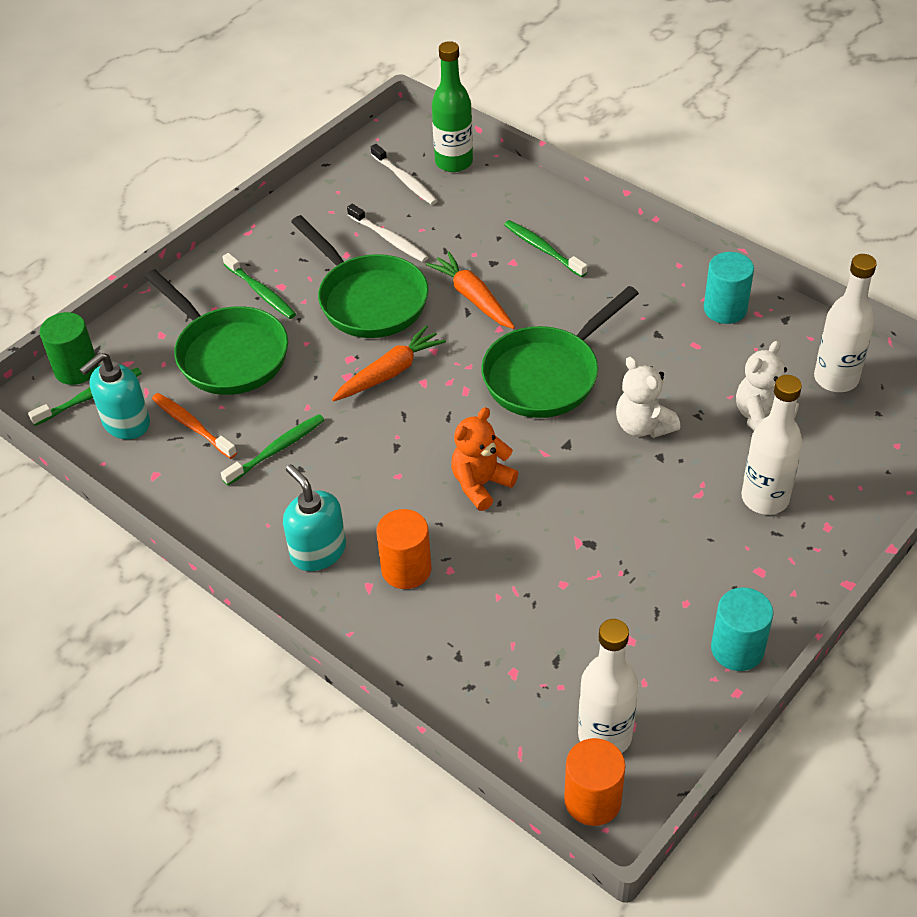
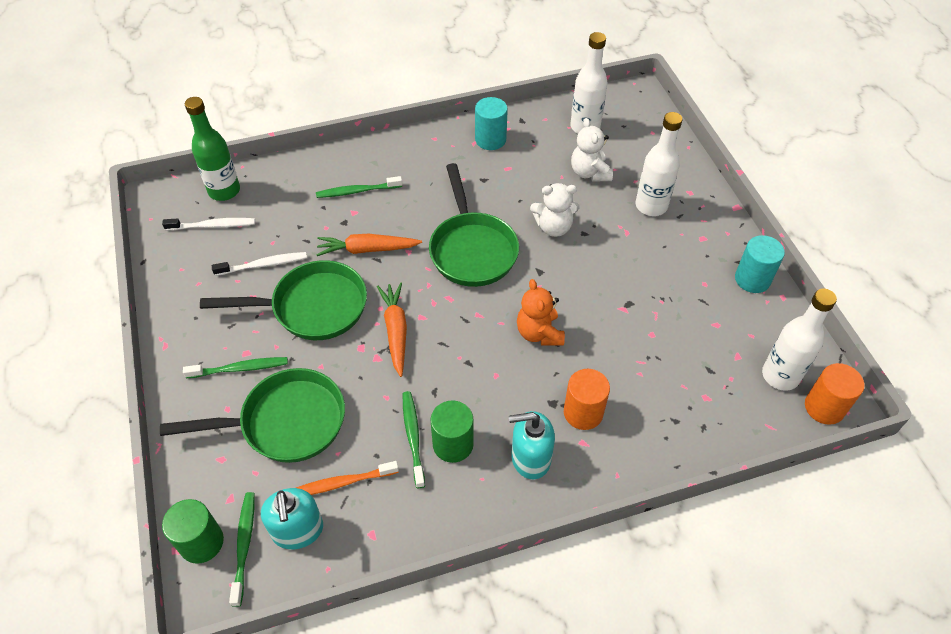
camera: 60 degrees left, 5 degrees up
none -> green cylinder [431,401,474,463]

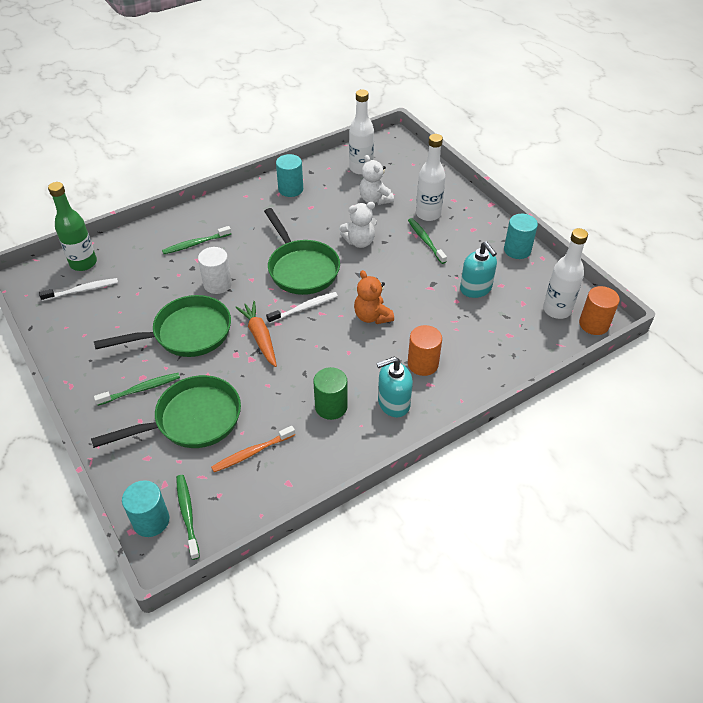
camera: 15 degrees left, 5 degrees down
green cylinder [162,499,224,564] -> turquoise cylinder [122,480,169,537]
white toothbrush [212,252,307,276] -> white toothbrush moved to [266,292,338,324]
turquoise soap dispenser [261,488,323,549] -> turquoise soap dispenser moved to [460,242,497,298]
orange carrot [316,234,422,256] -> white cylinder [198,247,232,294]
green toothbrush [403,391,425,488] -> green toothbrush moved to [408,218,447,264]

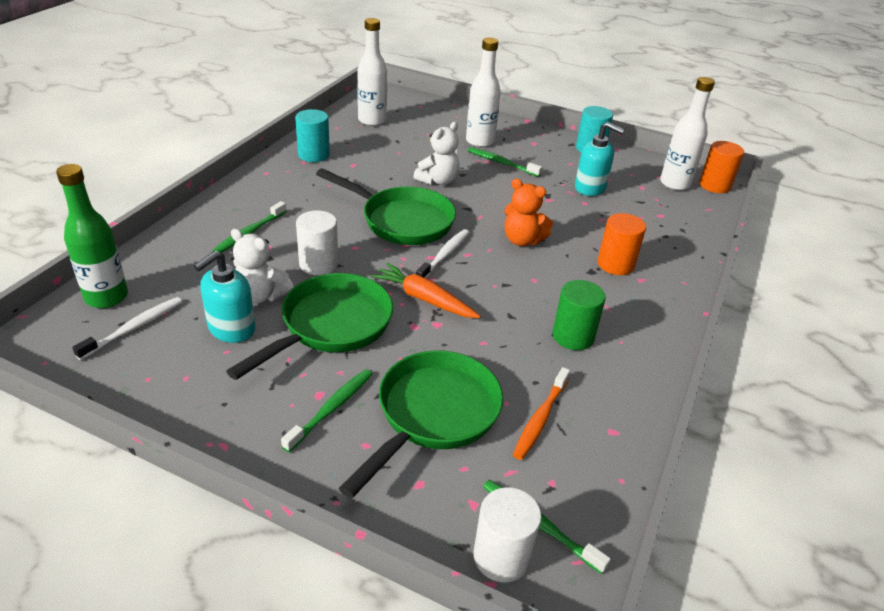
camera: 35 degrees left, 10 degrees down
turquoise cylinder [122,480,169,537] -> white cylinder [474,487,542,583]
white teddy bear [359,155,394,205] -> white teddy bear moved to [231,229,294,304]
turquoise soap dispenser [376,357,413,417] -> turquoise soap dispenser moved to [194,251,255,343]

